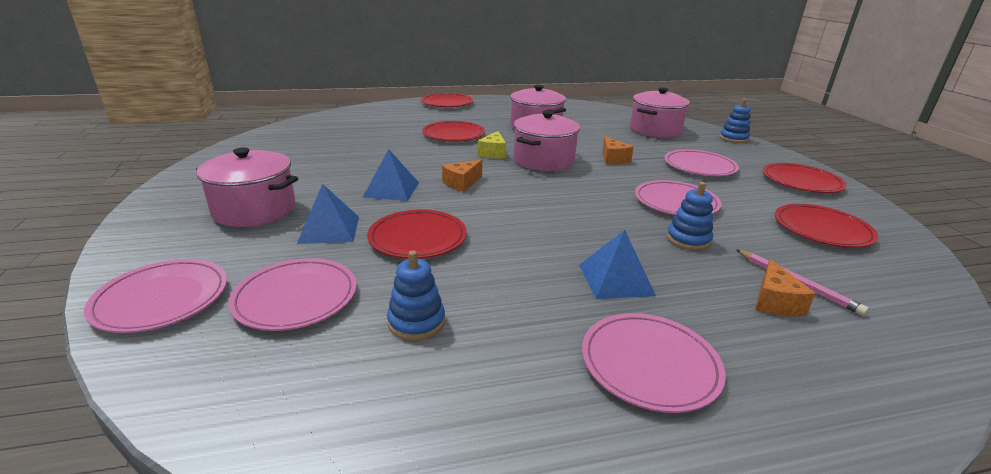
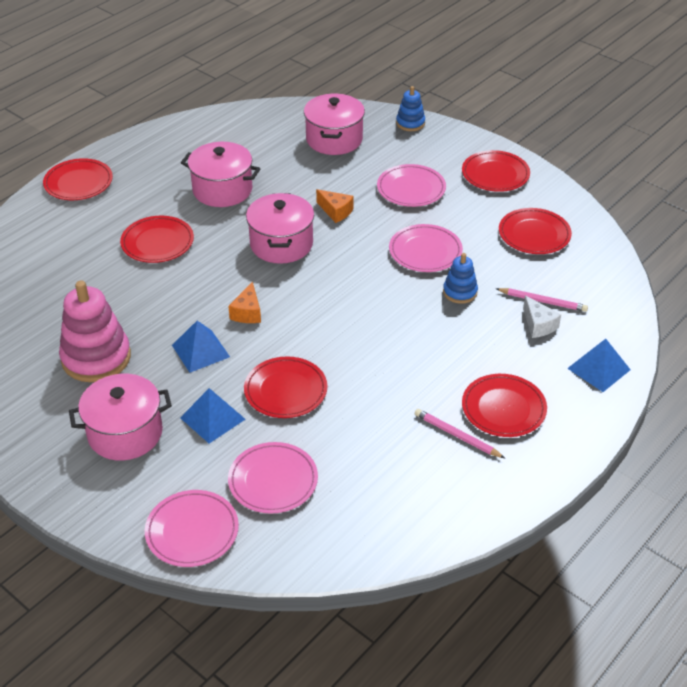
camera: 35 degrees left, 15 degrees up
blue stacking toy [387,251,445,341] -> none
yellow cheese [478,131,506,159] -> none
blue pyramid [579,230,656,299] -> blue pyramid moved to [567,339,631,392]
pink plate [582,313,726,413] -> red plate [462,374,547,437]
orange cheese [755,259,816,316] -> white cheese [523,295,561,338]
none -> pink stacking toy [59,281,131,382]
none -> pink pencil [415,409,505,458]

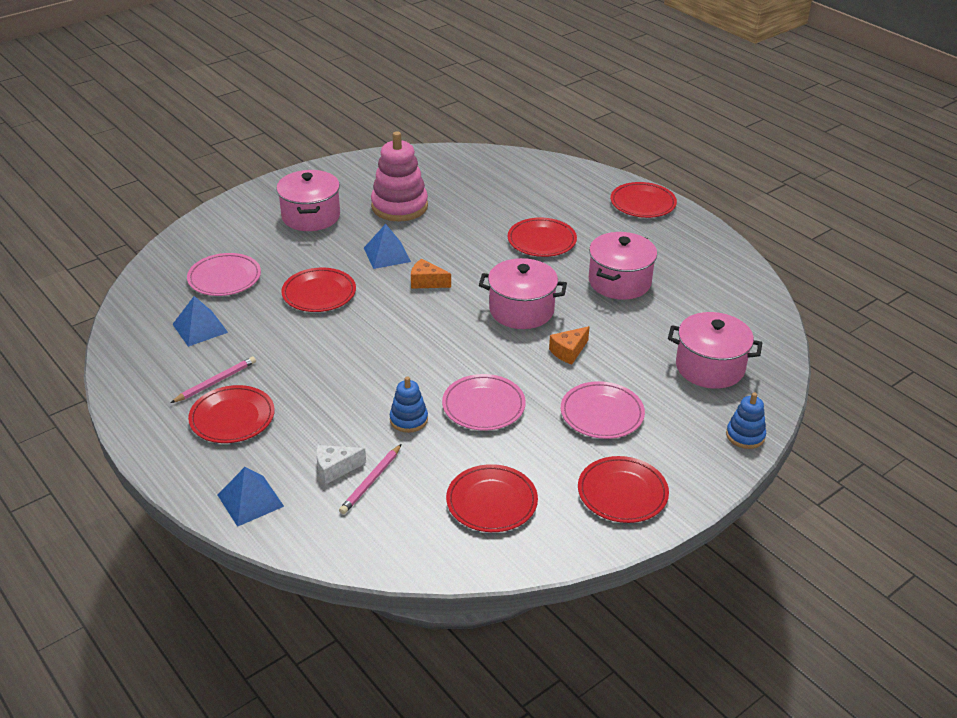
camera: 100 degrees right, 5 degrees down
pink plate [145,490,239,567] -> none
blue pyramid [180,388,246,444] -> blue pyramid moved to [172,296,228,347]

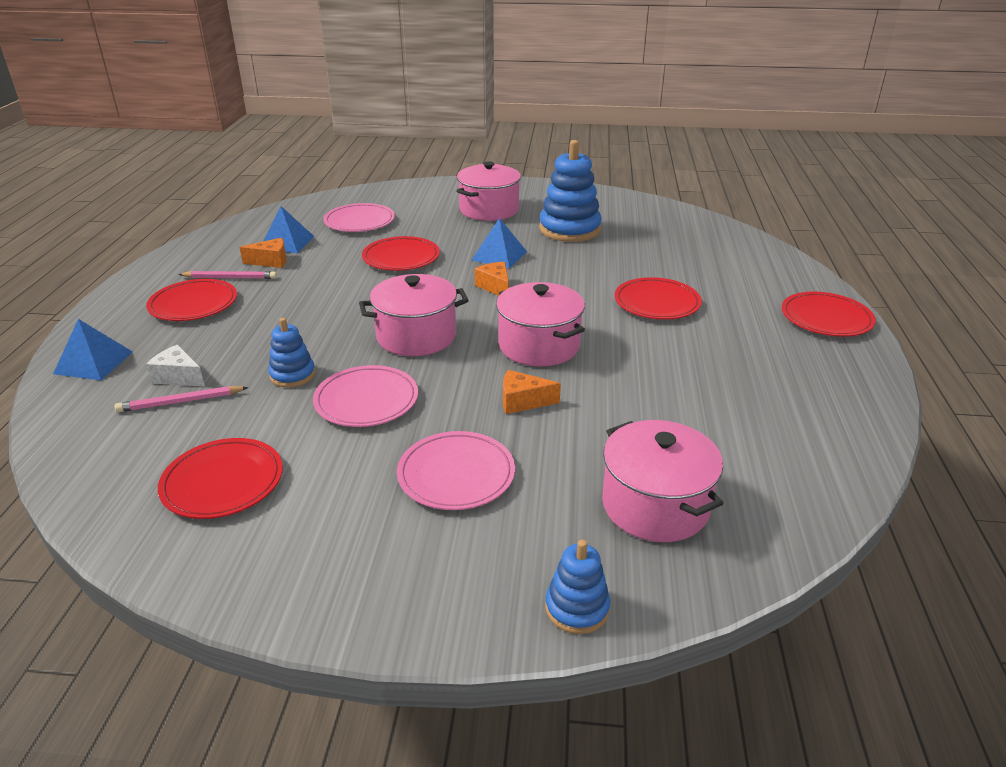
camera: 45 degrees right, 5 degrees down
pink stacking toy [371,132,428,221] -> blue stacking toy [539,140,602,242]
red plate [578,456,669,523] -> none
pink pot [589,232,657,300] -> pink pot moved to [359,274,469,356]
none -> orange cheese [240,238,287,268]

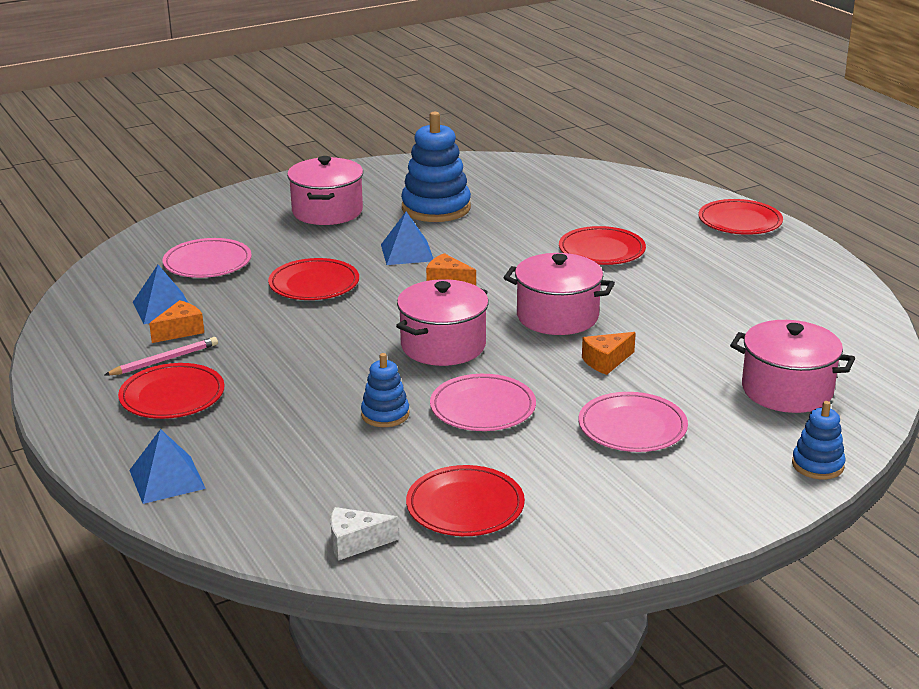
camera: 35 degrees left, 5 degrees down
pink pencil [115,386,248,412] -> none
white cheese [146,345,205,387] -> white cheese moved to [331,507,399,561]

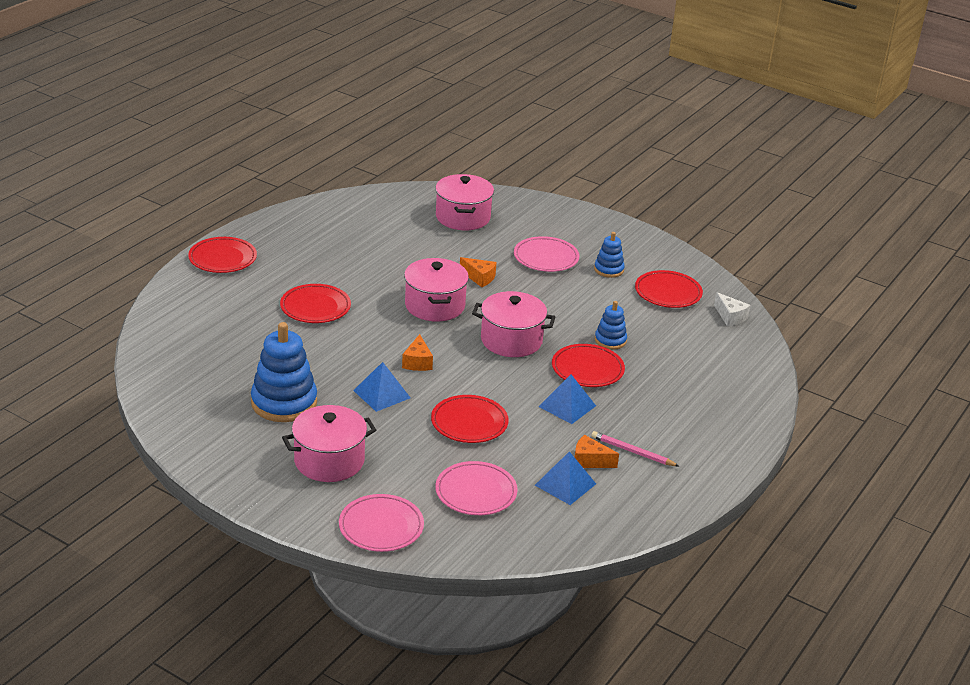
camera: 120 degrees left, 5 degrees up
red plate [118,363,225,419] -> red plate moved to [552,344,625,387]
blue pyramid [129,429,206,504] -> blue pyramid moved to [539,375,596,424]
pink plate [430,374,536,431] -> pink plate moved to [339,494,424,552]
blue stacking toy [792,401,845,479] -> blue stacking toy moved to [594,232,625,278]

